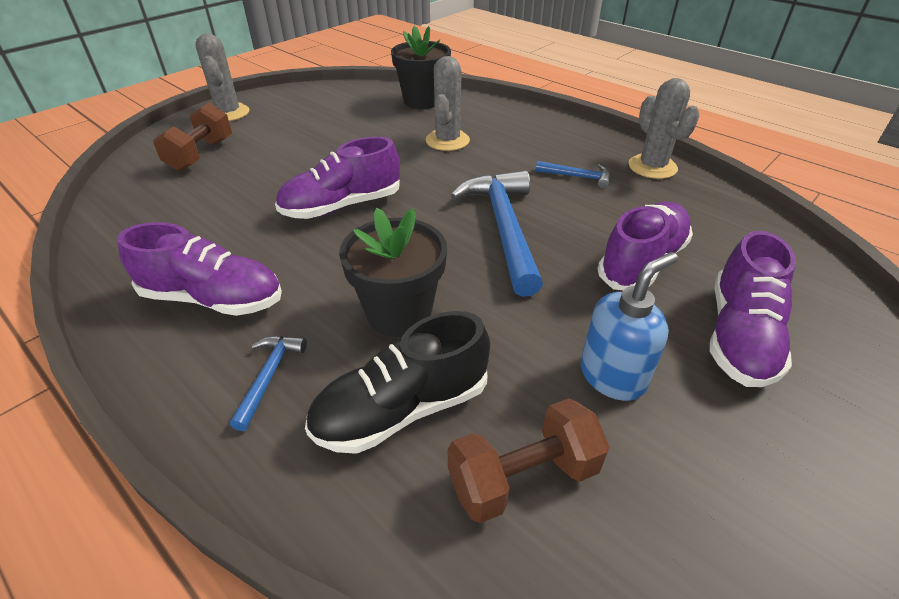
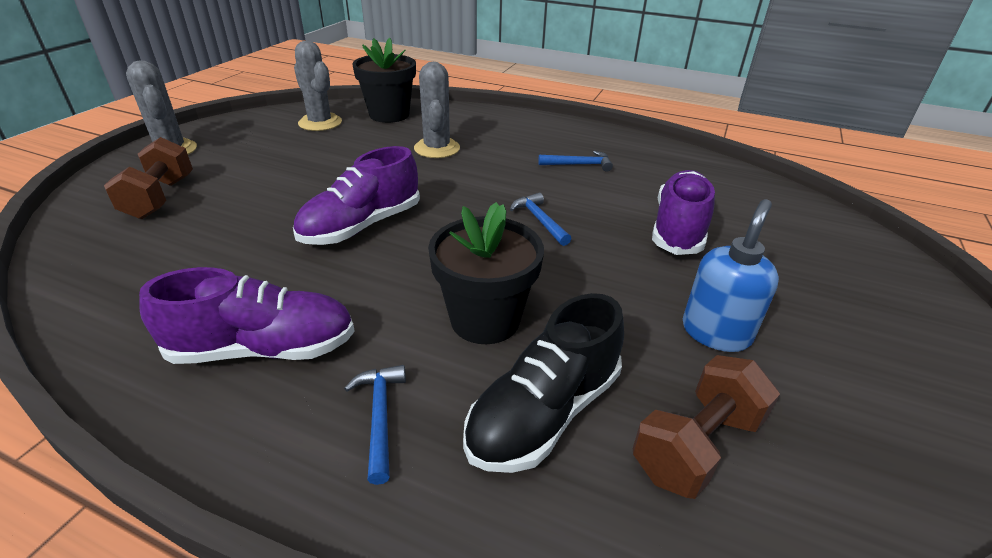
camera: 20 degrees left, 5 degrees down
blue hammer [451,170,543,297] -> blue hammer [510,193,571,246], size x0.47
grey cactus [629,78,700,179] -> grey cactus moved to [294,41,342,131]
purple shoe [710,231,796,387] -> none

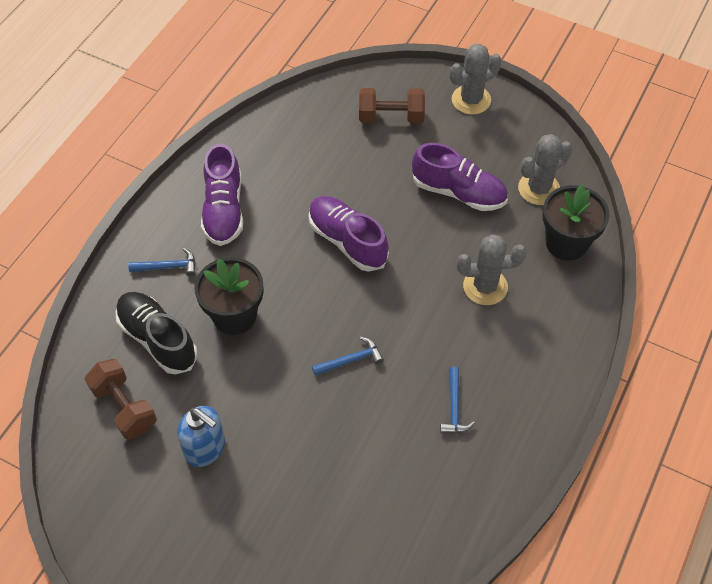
camera: 95 degrees right, 20 degrees up
purple shoe [652,170,715,255] -> purple shoe moved to [412,143,508,211]

